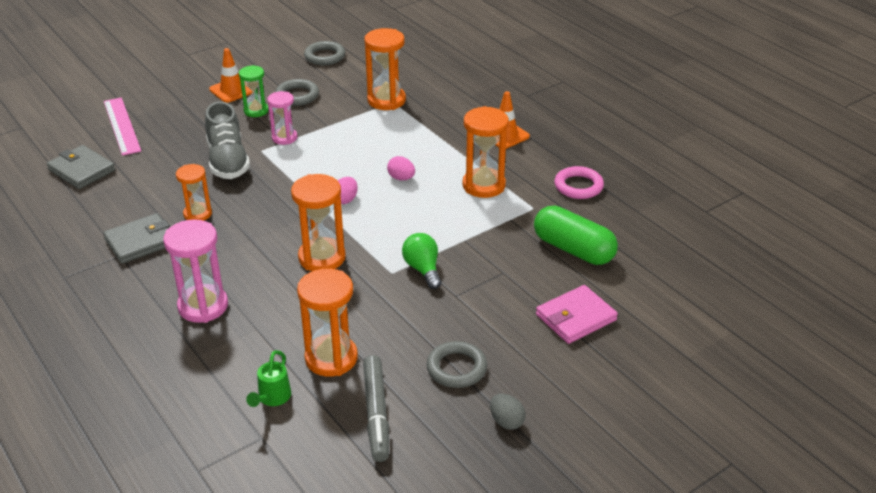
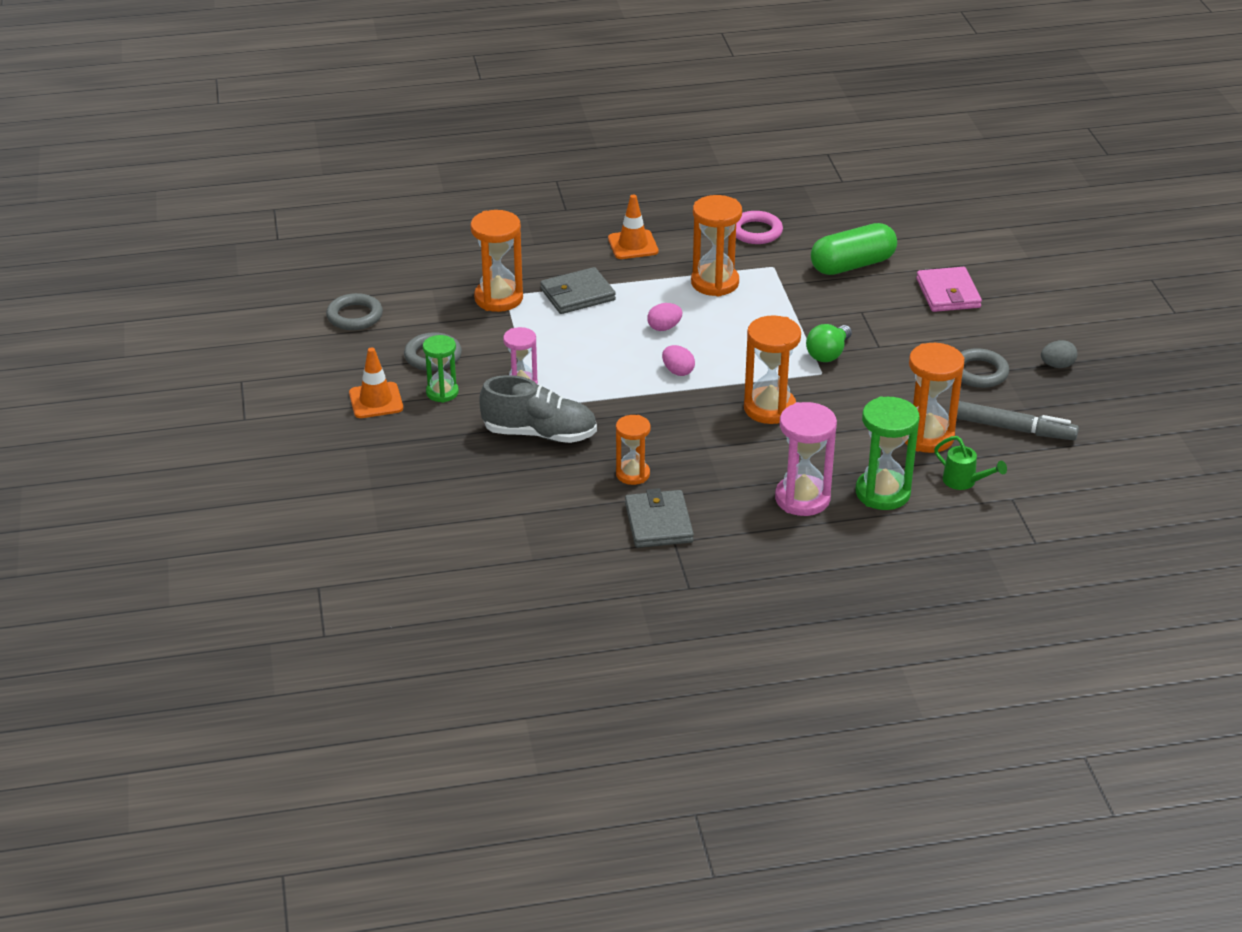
camera: 65 degrees left, 0 degrees up
grey wallet [47,145,115,189] -> grey wallet moved to [540,267,616,314]
pink ruler [104,98,141,156] -> none
green light bulb [402,233,441,289] -> green light bulb turned 60 degrees counterclockwise [806,324,852,362]
none -> green hourglass [856,396,919,510]

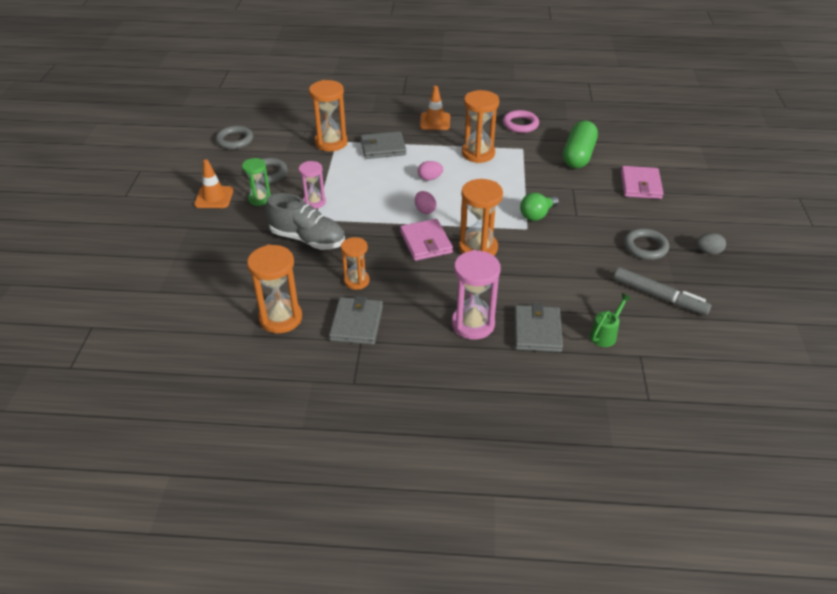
camera: 15 degrees right, 5 degrees up
green capsule [811,223,897,275] -> green capsule turned 60 degrees counterclockwise [563,121,598,168]
green hourglass [856,396,919,510] -> grey wallet [514,303,563,352]
orange hourglass [905,343,964,453] -> orange hourglass moved to [247,245,302,333]
green watering can [934,436,1007,490] -> green watering can turned 105 degrees counterclockwise [590,293,632,347]
none -> pink wallet [400,219,453,261]

